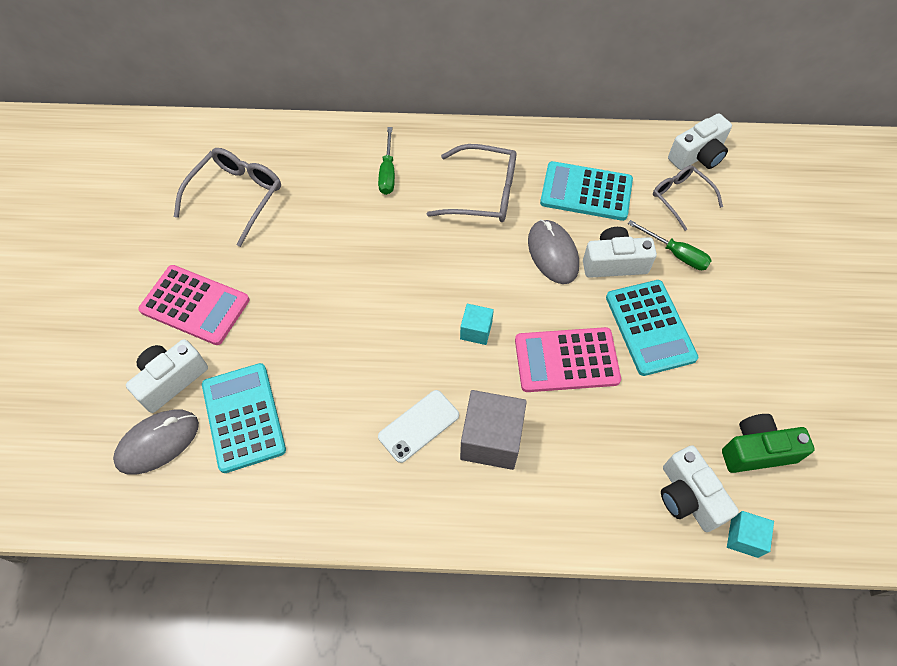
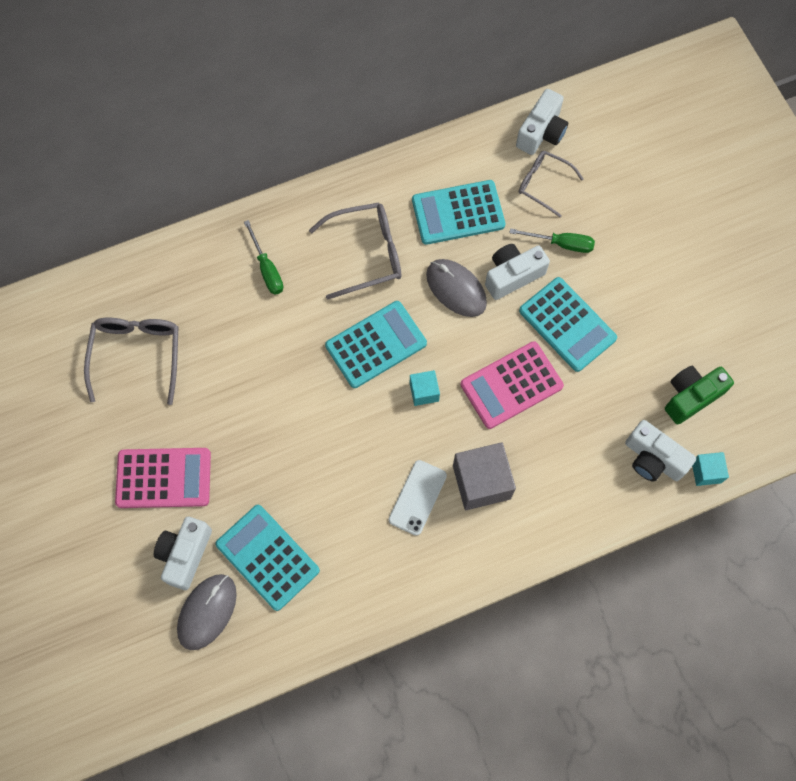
camera: 25 degrees left, 10 degrees up
none -> turquoise calculator [325,301,427,388]

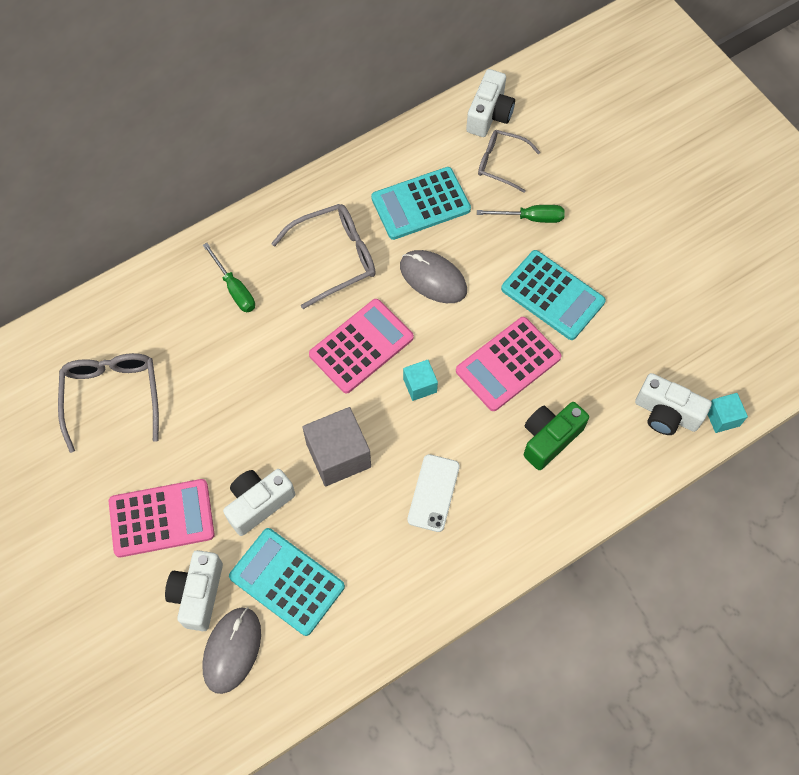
camera: 10 degrees left, 5 degrees down
turquoise calculator [325,301,427,388] -> pink calculator [309,299,414,394]
grey cube [453,442,516,510] -> grey cube moved to [302,407,371,487]
white camera [485,244,550,300] -> white camera moved to [223,469,295,536]
green camera [665,366,734,424] -> green camera moved to [524,402,589,470]

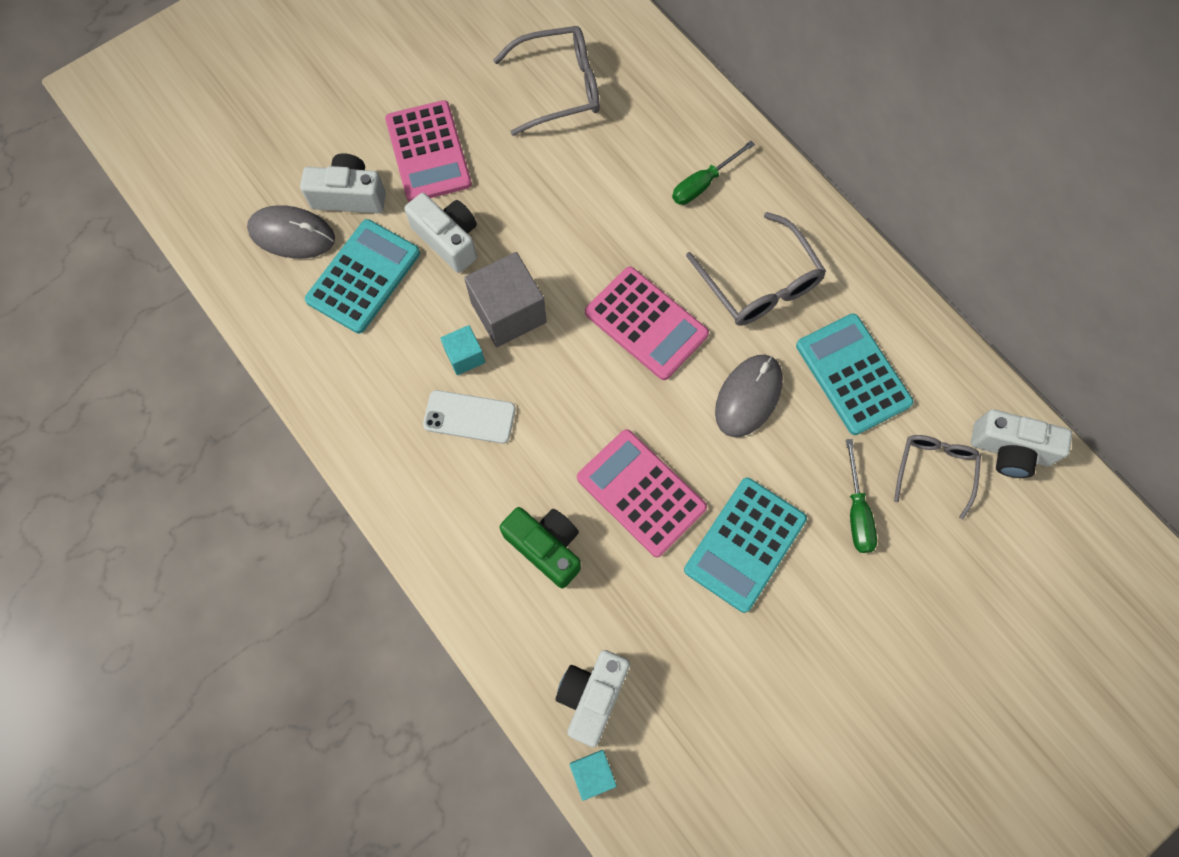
camera: 85 degrees right, 5 degrees up
turquoise cube [403,360,438,401] -> turquoise cube moved to [440,325,485,375]

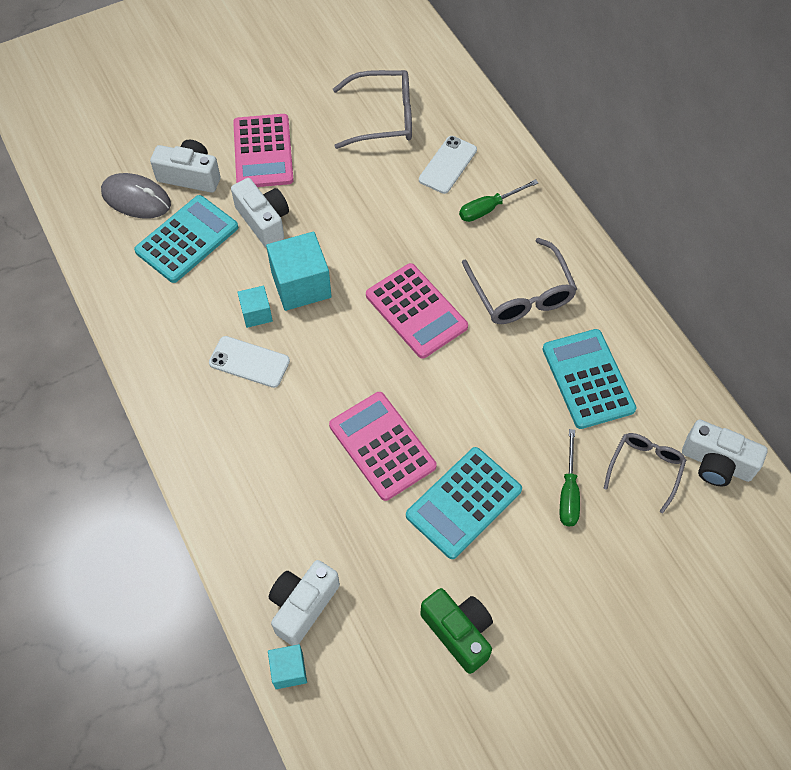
camera: 10 degrees right, 10 degrees down
grey cube [464,252,547,347] -> turquoise cube [266,232,332,311]
green camera [499,507,581,588] -> green camera moved to [420,588,493,674]
grey mouse [715,355,783,437] -> none
none -> white phone [419,136,477,194]

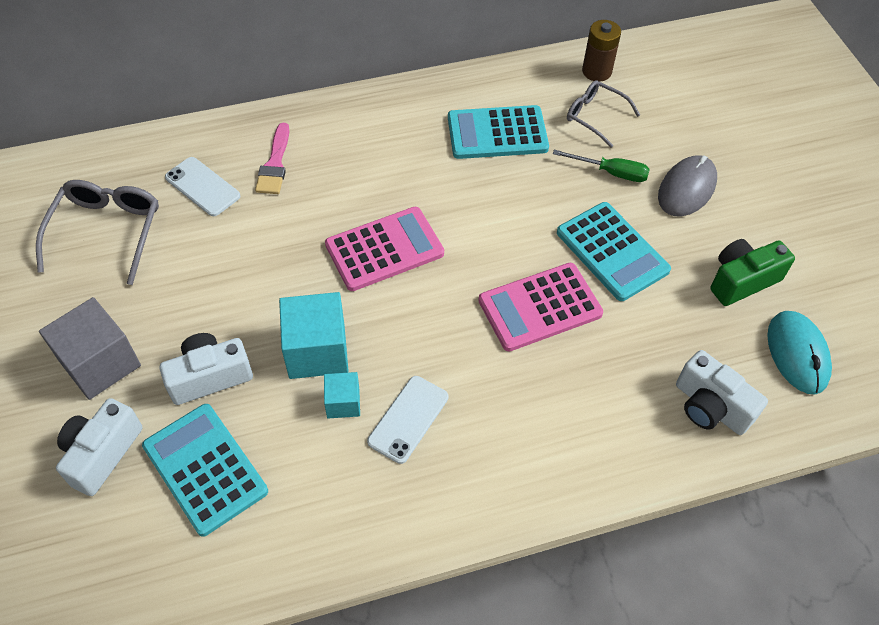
camera: 80 degrees left, 5 degrees down
grey mouse [101,173,171,218] -> grey mouse moved to [658,155,717,216]
pink calculator [233,114,294,187] -> grey cube [39,297,141,400]
turquoise cube [268,644,307,689] -> none
green screwdriver [459,179,538,222] -> pink brush [255,123,289,194]
grey glasses [462,238,577,324] -> none
white camera [682,420,768,486] -> brown battery [582,20,621,82]
none -> turquoise mouse [767,311,832,394]

